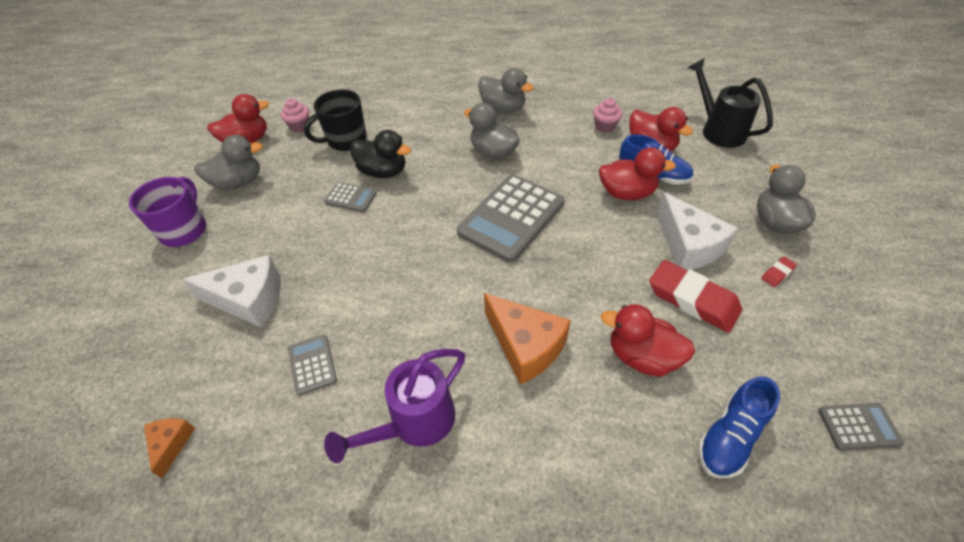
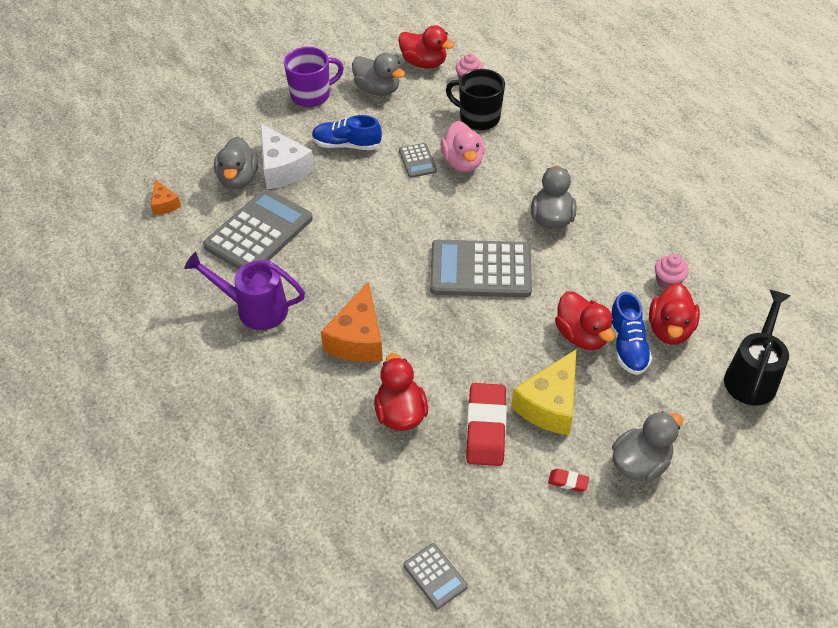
camera: 55 degrees right, 0 degrees up
orange cheese [144,418,195,479] -> orange cheese turned 105 degrees clockwise [151,179,181,215]
grey calculator [288,334,337,395] -> grey calculator [203,189,313,269], size x2.13
black duck [350,130,411,178] -> pink duck [441,121,485,172]
grey duck [478,68,534,113] -> grey duck moved to [214,137,258,189]
white cheese [657,192,738,270] -> yellow cheese [511,350,576,435]
blue shoe [698,376,780,478] -> blue shoe moved to [312,115,382,150]

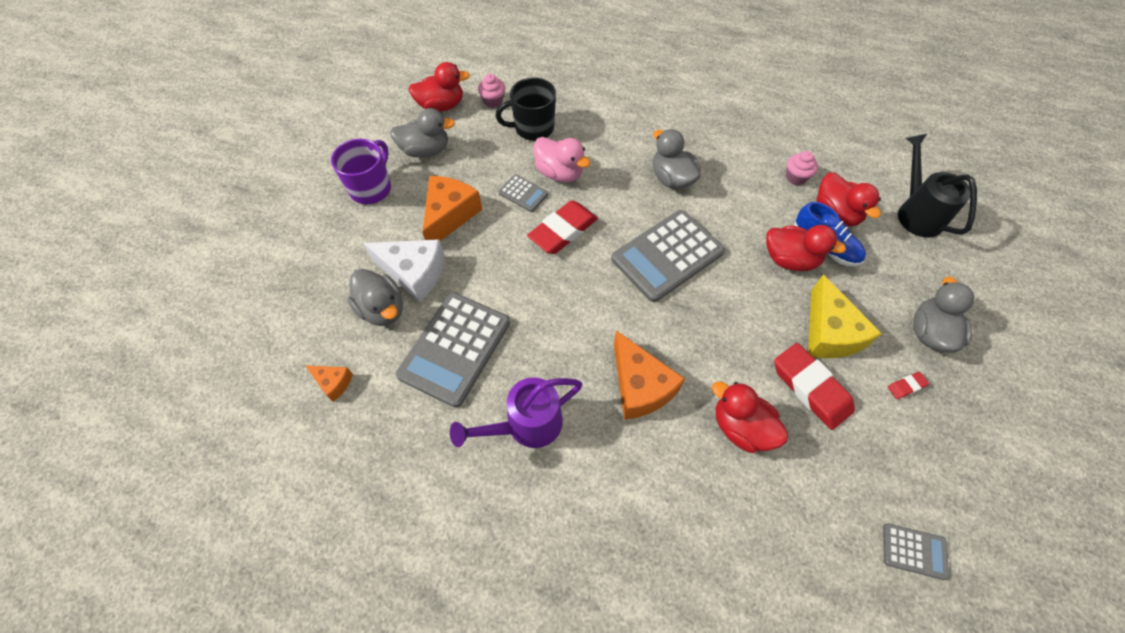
camera: 40 degrees left, 10 degrees up
grey calculator [203,189,313,269] -> grey calculator turned 150 degrees counterclockwise [396,292,510,408]
blue shoe [312,115,382,150] -> orange cheese [422,176,482,241]
none -> red eraser [527,200,598,254]

